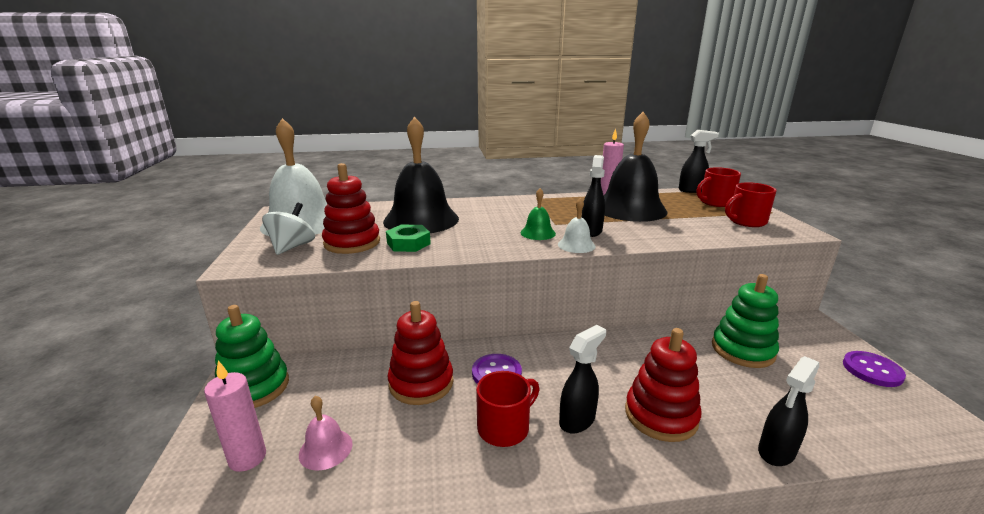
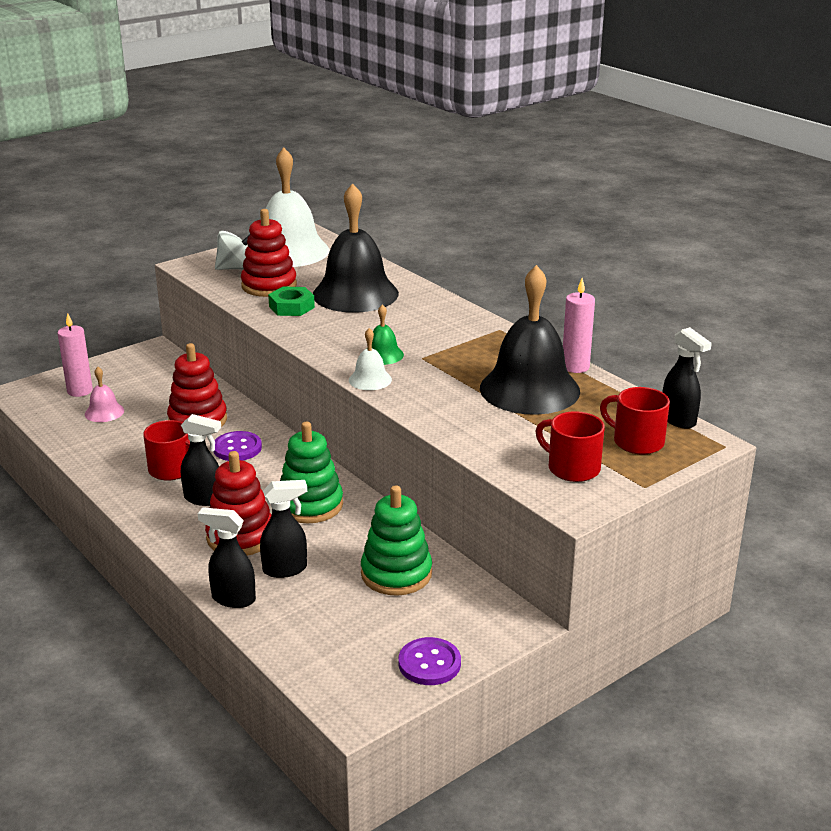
camera: 60 degrees right, 5 degrees up
green stacking toy [215,305,289,408] -> green stacking toy moved to [280,422,343,523]
black spray bottle [582,155,605,237] -> black spray bottle moved to [260,480,307,578]

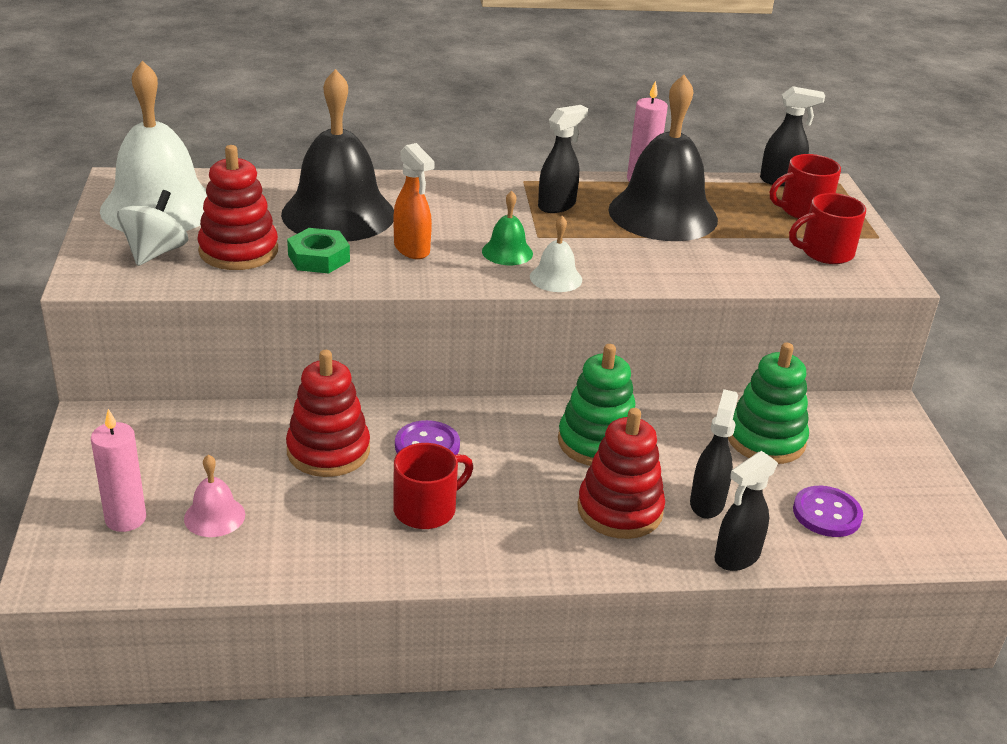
camera: 60 degrees left, 5 degrees up
black spray bottle [181,414,221,506] -> black spray bottle moved to [538,105,588,213]
purple button [398,637,461,685] -> purple button moved to [793,486,863,537]
none -> orange spray bottle [393,143,435,259]

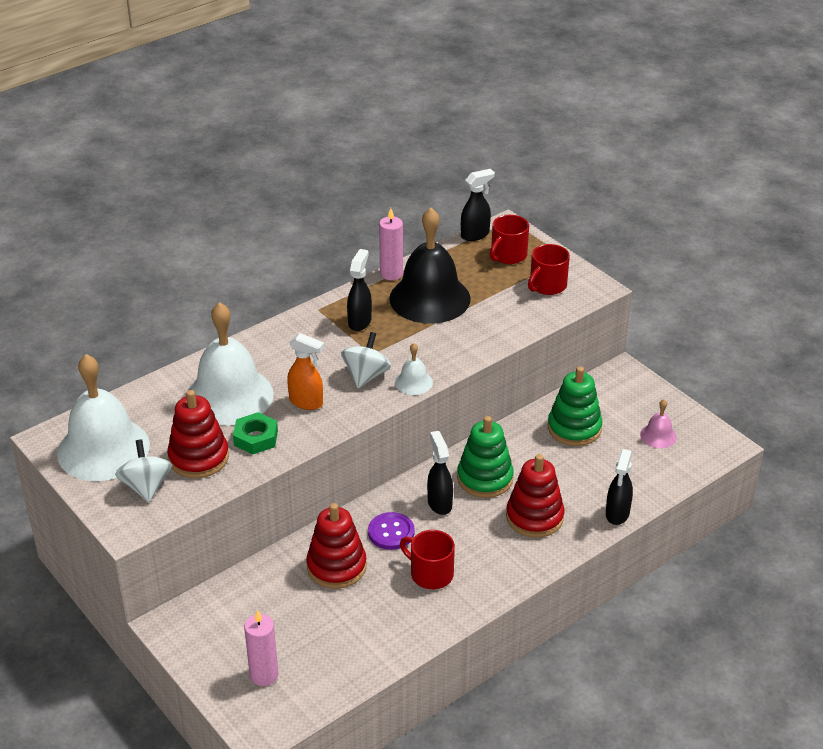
camera: 30 degrees left, 5 degrees up
pink bell [184,454,245,537] -> pink bell moved to [640,399,677,448]
black bell [281,69,394,241] -> white bell [186,302,274,426]
red mug [393,443,473,529] -> red mug turned 75 degrees counterclockwise [400,530,455,589]
green bell [482,191,533,265] -> white spinning top [341,332,391,388]
black spray bottle [690,389,738,519] -> black spray bottle moved to [427,431,453,515]
purple button [793,486,863,537] -> none

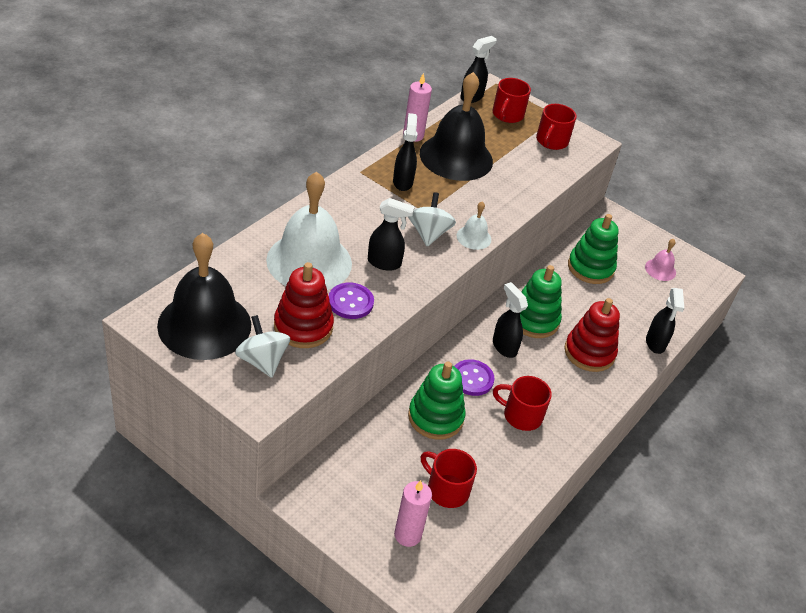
camera: 20 degrees left, 5 degrees up
white bell [57,354,150,481] -> black bell [157,233,251,360]
green nut [233,412,278,454] -> purple button [329,283,374,319]
orange spray bottle [287,333,324,410] -> black spray bottle [368,198,415,271]
red stacking toy [306,503,367,589] -> green stacking toy [408,362,466,440]
none -> red mug [421,449,477,508]

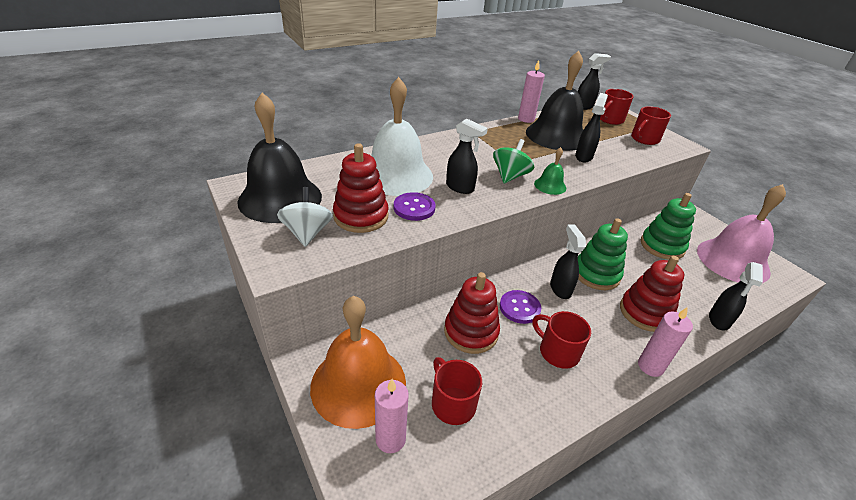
camera: 25 degrees right, 5 degrees down
black spray bottle [393,113,417,191] -> black spray bottle moved to [575,93,608,163]
white spinning top [408,192,456,247] -> green spinning top [493,139,534,184]
green stacking toy [408,362,466,440] -> red stacking toy [444,272,500,354]
white bell [456,201,491,250] -> green bell [534,147,566,195]
pink bell [645,239,676,281] -> pink bell [697,184,786,283], size x2.29
none -> orange bell [310,296,406,429]
none -> pink candle [638,307,693,377]

